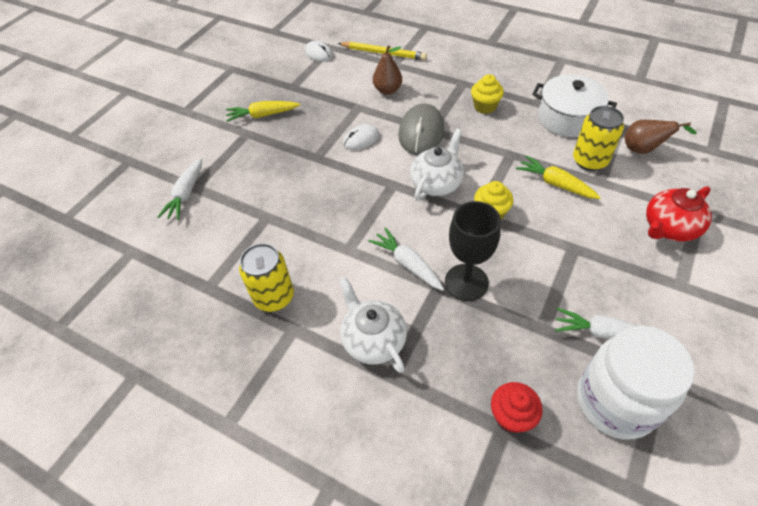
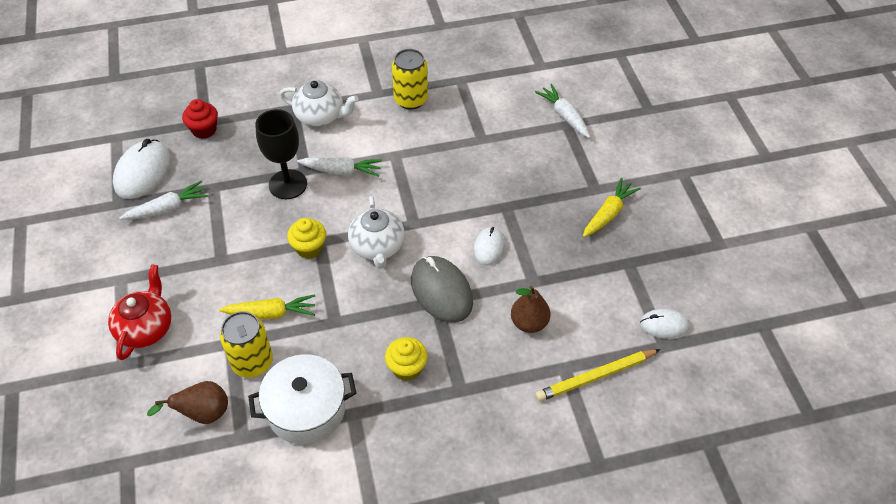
camera: 135 degrees right, 0 degrees up
white jar [577,326,695,439] -> white mouse [113,139,171,199]

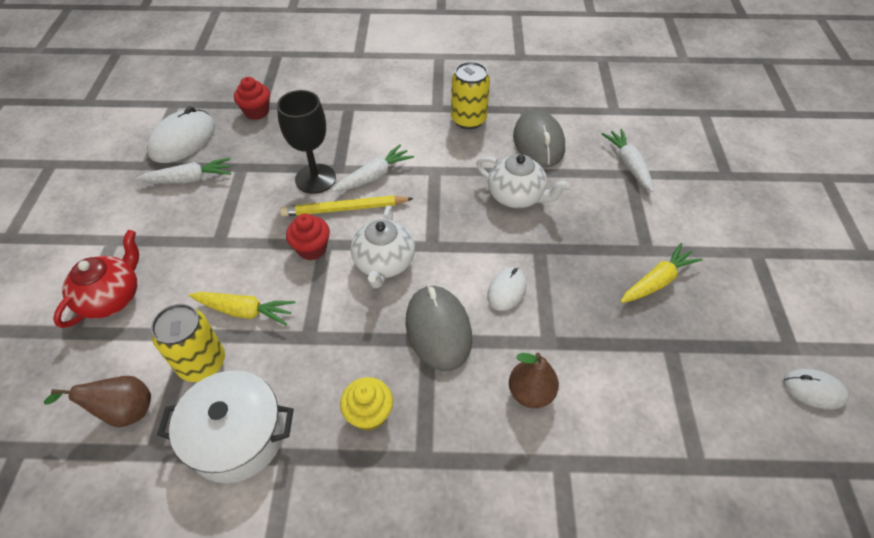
camera: 15 degrees right, 0 degrees up
white teapot [280,80,359,127] -> white teapot moved to [476,154,570,208]
yellow cupcake [287,218,326,259] -> red cupcake [286,214,330,260]
white carrot [297,157,382,177] -> white carrot turned 60 degrees counterclockwise [332,144,414,192]
yellow pencil [535,349,661,402] -> yellow pencil moved to [280,195,414,217]
white mouse [640,309,689,339] -> white mouse moved to [783,369,849,409]
none -> grey mouse [513,110,565,168]

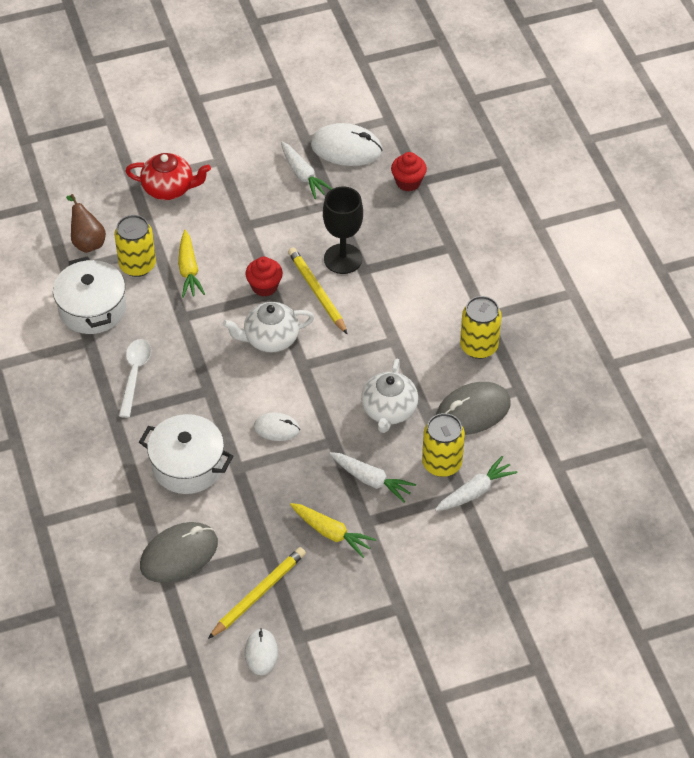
camera: 70 degrees right, 0 degrees up
white carrot [332,144,414,192] -> white carrot moved to [330,452,416,503]
yellow cupcake [340,377,393,431] -> white spoon [119,339,151,418]
grey mouse [406,285,472,371] -> grey mouse moved to [140,522,218,583]
brown pear [509,353,559,408] -> white pot [139,414,233,494]
none -> yellow pencil [208,547,306,639]
none -> yellow can [422,413,465,477]

